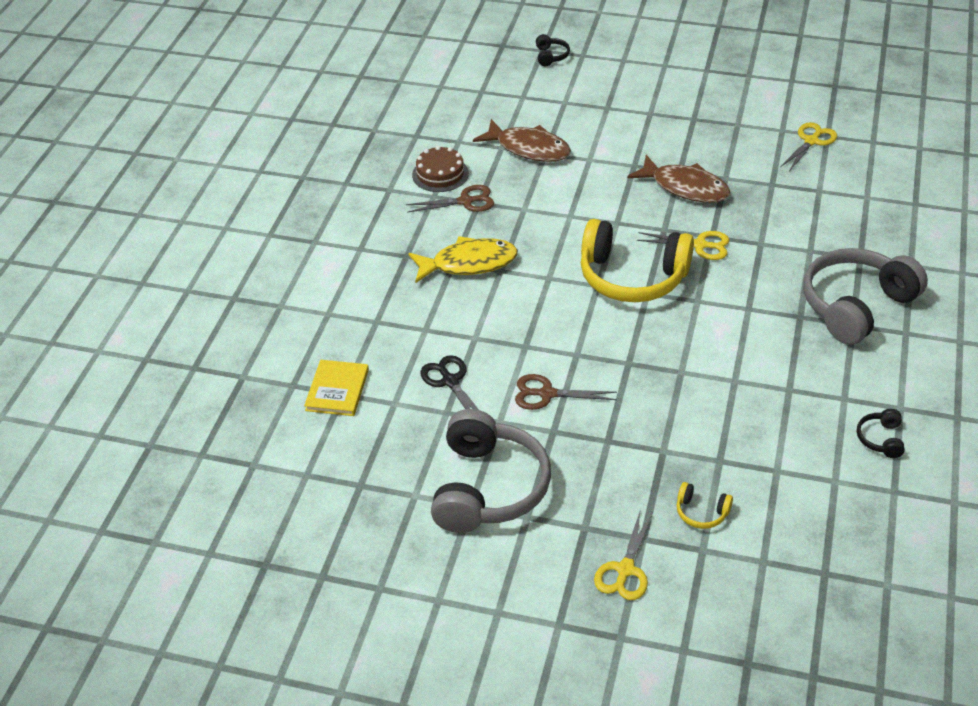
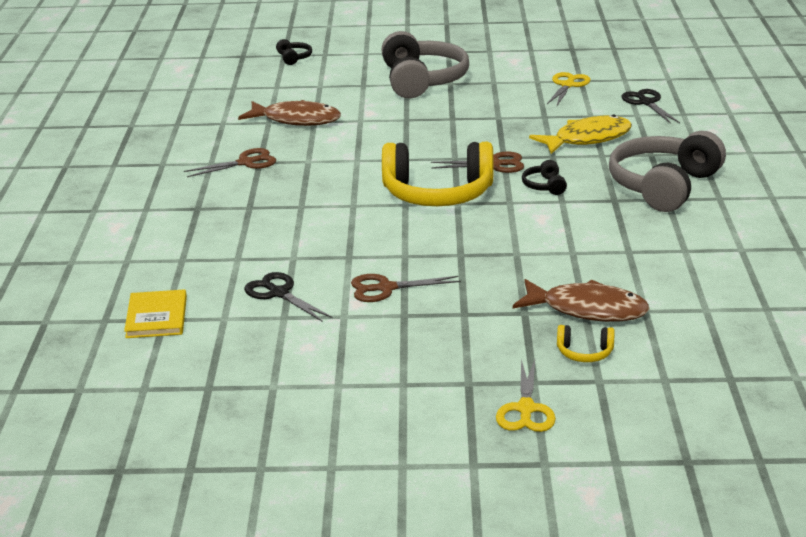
camera: 15 degrees left, 15 degrees down
yellow fish [408,236,518,283] -> yellow fish moved to [529,114,632,154]
brown cake [412,146,469,192] -> none
grey headphones [431,409,551,533] -> grey headphones moved to [381,31,469,98]
brown fish [627,155,731,203] -> brown fish moved to [513,279,650,322]
yellow scissors [637,231,729,260] -> brown scissors [431,152,524,173]
black headphones [857,409,905,458] -> black headphones moved to [522,160,567,195]
none -> black scissors [622,89,680,124]

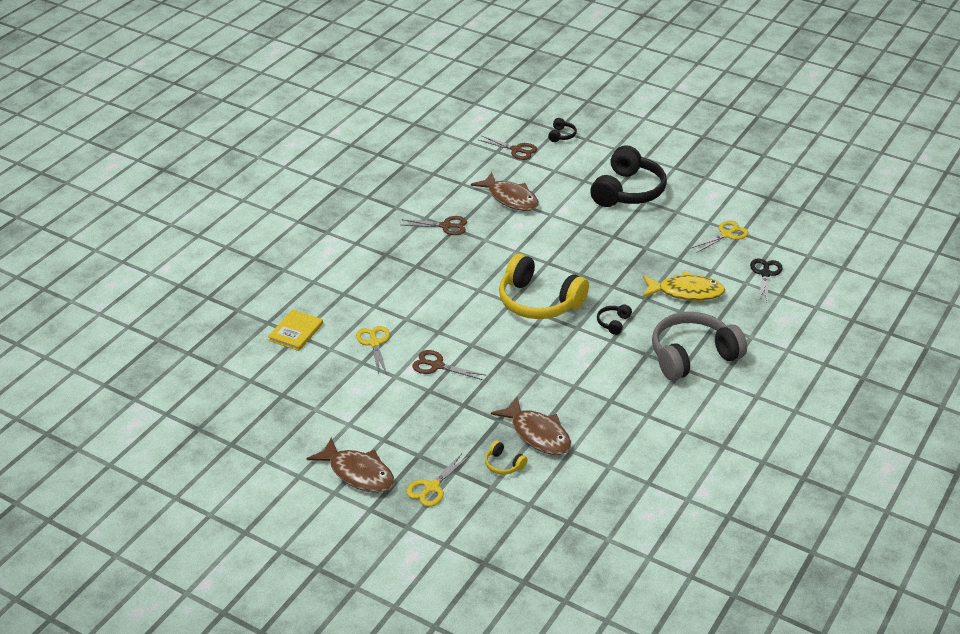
camera: 30 degrees right, 10 degrees up
black scissors [244,272,333,321] -> yellow scissors [356,326,390,376]
grey headphones [381,31,469,98] -> black headphones [590,145,667,207]
brown scissors [431,152,524,173] -> brown scissors moved to [479,136,537,160]
none -> brown fish [307,438,394,493]

